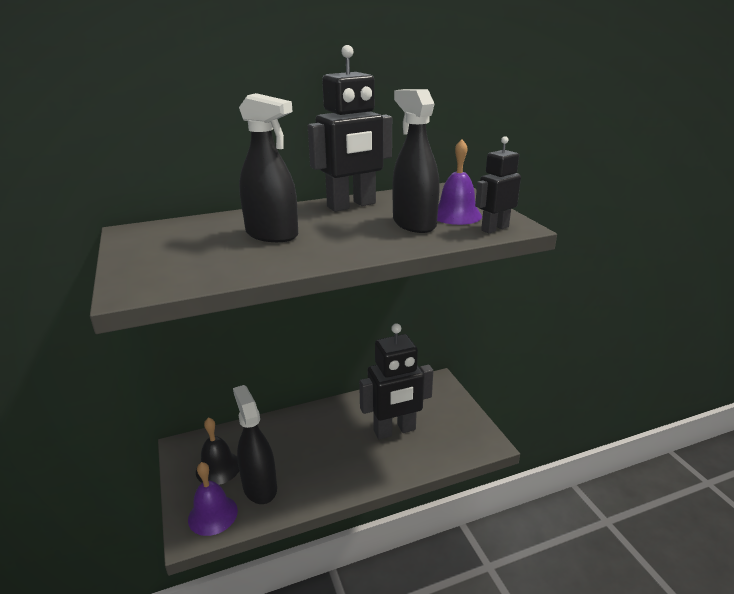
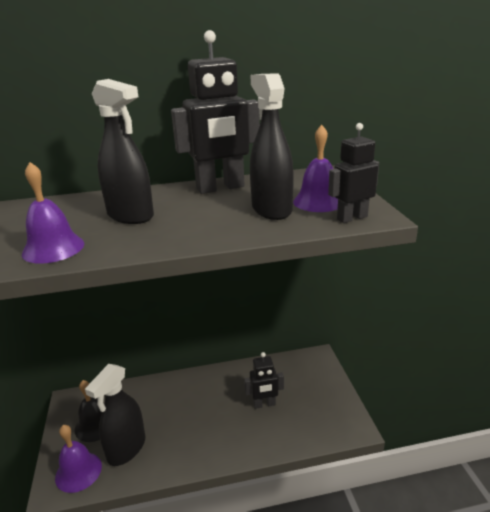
camera: 10 degrees right, 0 degrees up
black spray bottle [233,385,277,504] -> black spray bottle turned 135 degrees counterclockwise [85,364,146,466]
black robot [359,323,433,439] -> black robot [244,352,284,409], size x0.55
none -> purple bell [22,162,84,264]

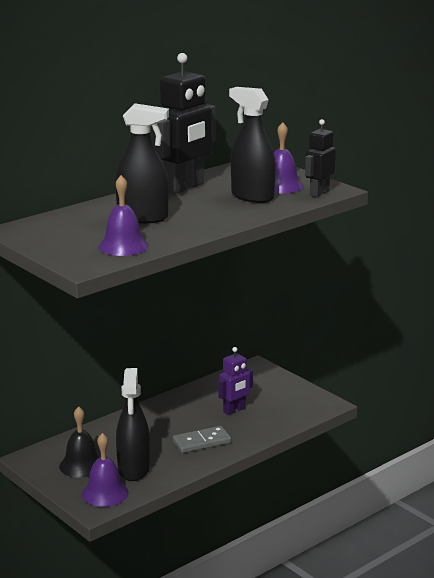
camera: 30 degrees left, 5 degrees down
black robot [244,352,284,409] -> purple robot [218,347,253,415]
none -> grey domino [173,426,231,453]

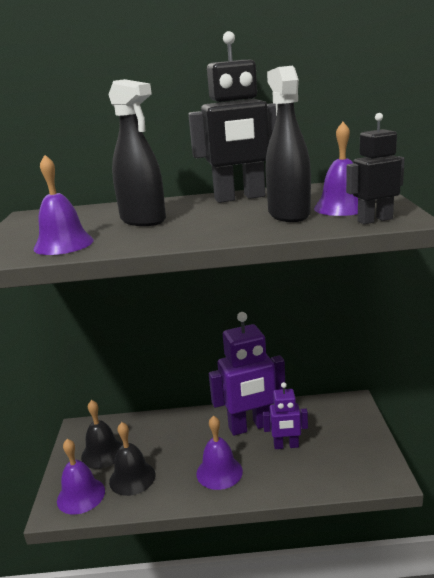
camera: 40 degrees right, 0 degrees up
black spray bottle [116,368,150,481] -> black bell [109,422,155,496]
grey domino [173,426,231,453] -> purple bell [196,416,243,490]
none -> purple robot [209,312,286,436]

